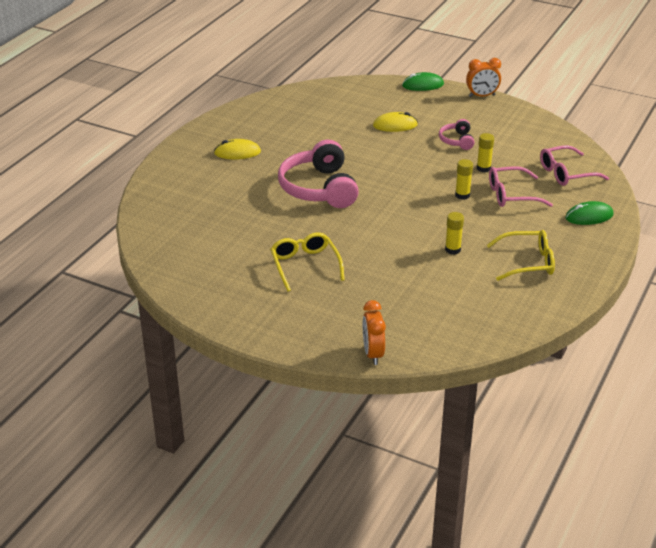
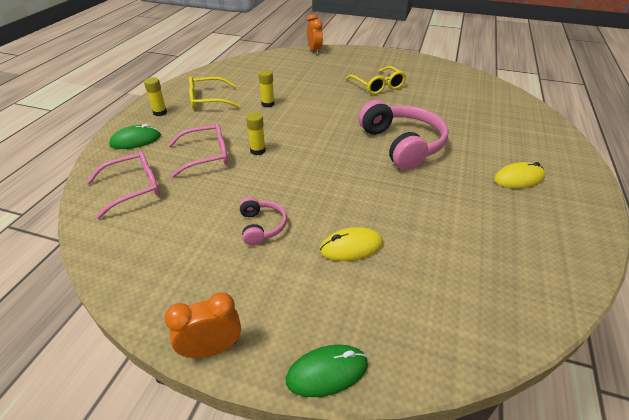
camera: 170 degrees right, 5 degrees up
yellow glue stick [477,133,494,172] -> yellow glue stick moved to [144,77,167,116]

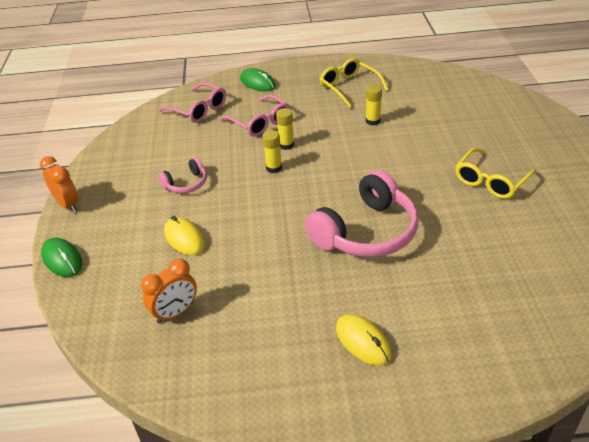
camera: 70 degrees right, 0 degrees up
yellow glue stick [144,77,167,116] -> yellow glue stick moved to [262,130,282,173]
orange clock [307,14,323,54] -> orange clock moved to [141,259,197,323]

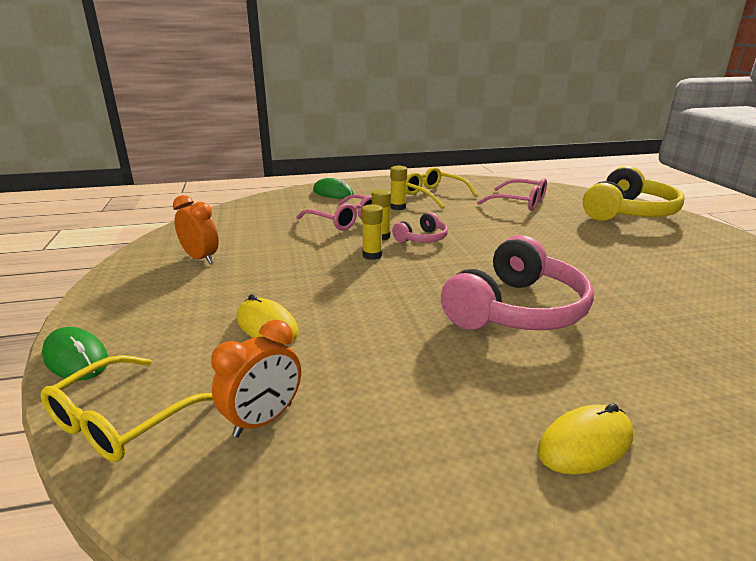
camera: 10 degrees left, 15 degrees down
orange clock [40,156,79,212] -> orange clock moved to [173,195,219,264]
pink glasses [158,82,226,123] -> pink glasses moved to [477,178,547,211]
pink headphones [158,157,207,193] -> pink headphones moved to [392,212,448,243]
yellow mouse [336,314,392,366] -> yellow mouse turned 75 degrees counterclockwise [537,403,633,475]
yellow glue stick [366,85,382,126] -> yellow glue stick moved to [390,166,407,210]
yellow glasses [455,148,536,199] -> yellow glasses moved to [41,355,213,462]
none -> yellow headphones [583,166,685,221]

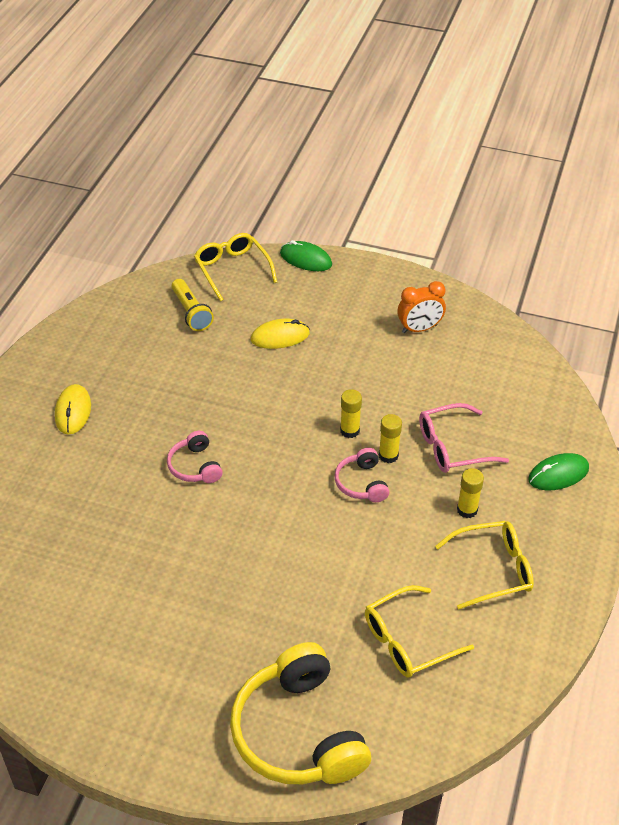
camera: 120 degrees right, 20 degrees up
green mouse [42,327,108,380] -> green mouse turned 45 degrees clockwise [280,240,332,271]
orange clock [211,320,301,437] -> yellow flashlight [171,279,214,331]
pink headphones [441,235,594,330] -> pink headphones [167,431,222,483], size x0.49
pink glasses [477,178,547,211] -> yellow glasses [365,585,474,678]

